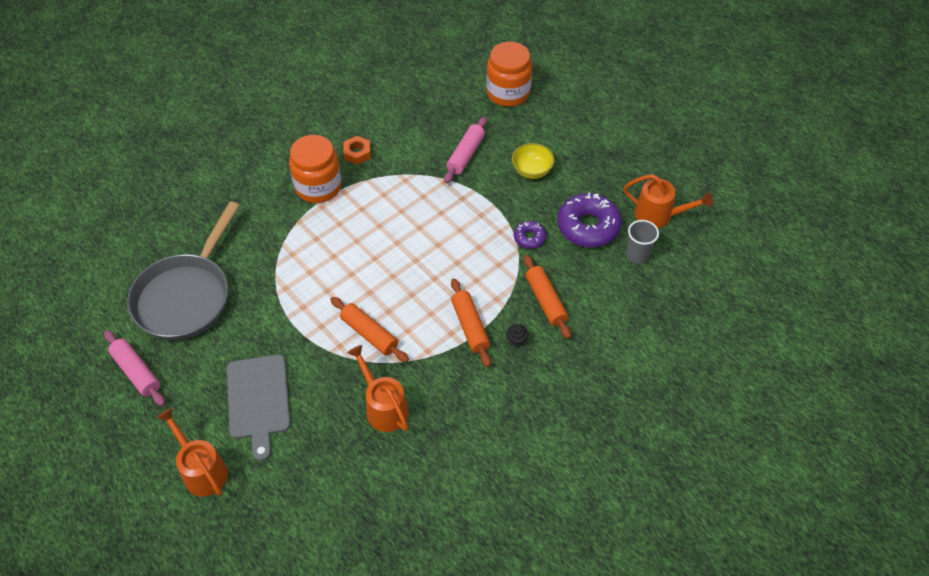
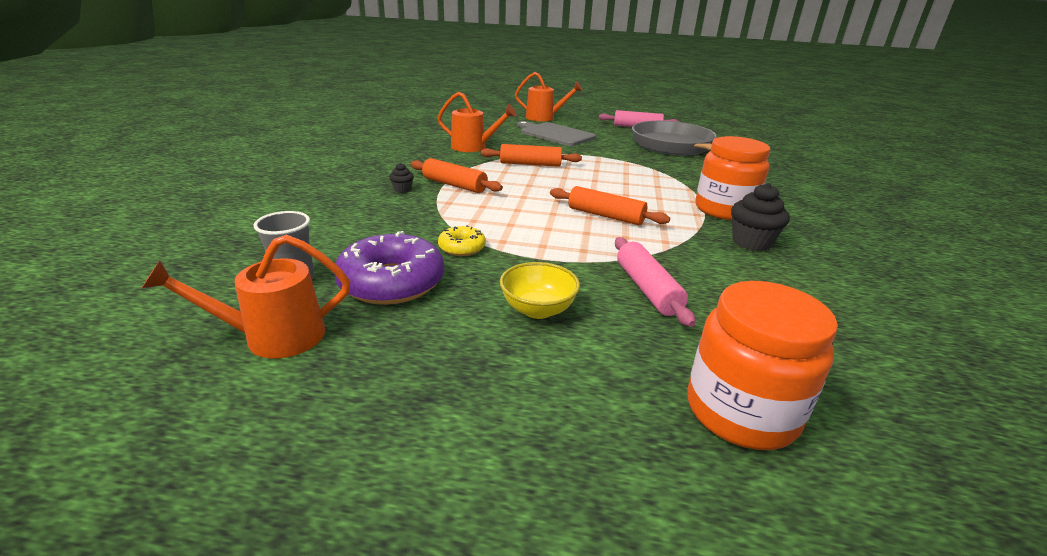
camera: 140 degrees right, 25 degrees down
orange nut [343,136,371,165] -> black cupcake [731,183,790,251]
purple donut [514,221,546,249] -> yellow donut [438,225,486,256]
orange rolling pin [523,255,571,339] -> orange rolling pin moved to [550,186,670,225]

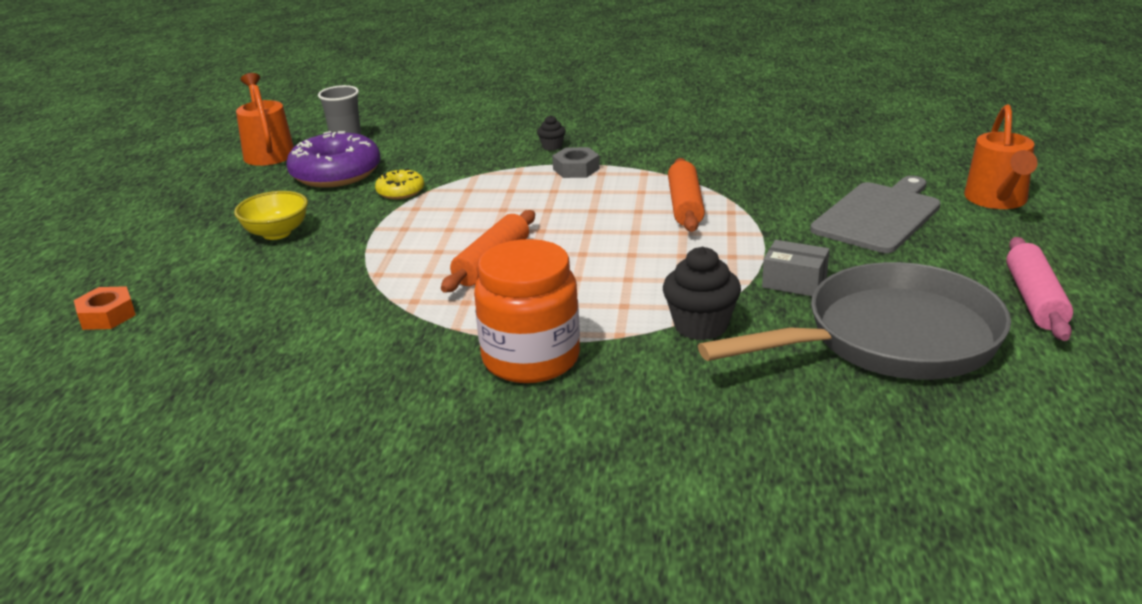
camera: 90 degrees right, 0 degrees up
orange rolling pin [410,158,503,193] -> grey nut [552,147,600,178]
orange watering can [437,92,517,152] -> none
pink rolling pin [615,237,696,327] -> none
orange jar [687,281,838,450] -> orange nut [74,286,136,330]
black cupcake [731,183,790,251] -> black cupcake moved to [663,247,741,340]
none -> grey box [762,240,830,296]

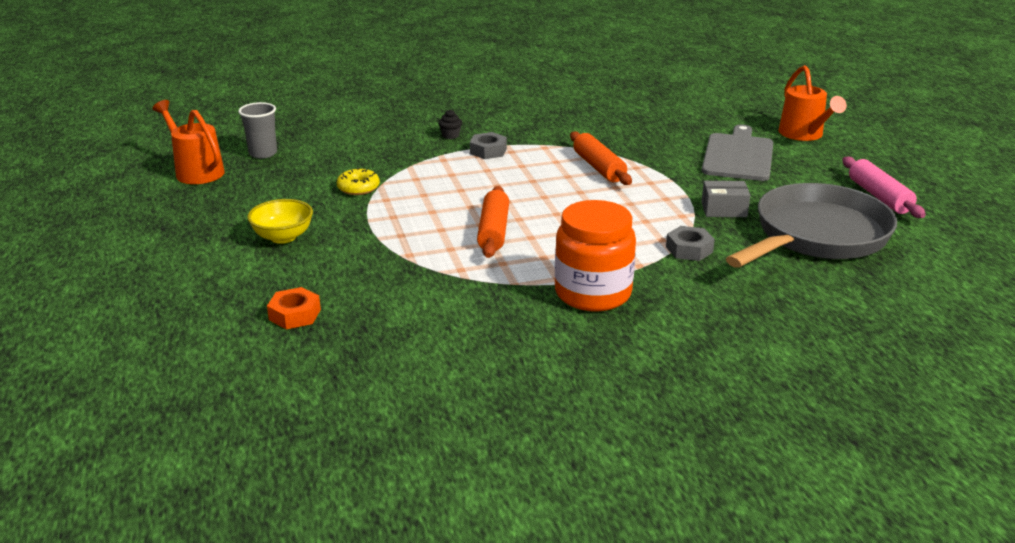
camera: 25 degrees left, 0 degrees up
orange nut [74,286,136,330] -> orange nut moved to [267,287,321,329]
purple donut [287,131,381,188] -> none
black cupcake [663,247,741,340] -> grey nut [666,226,715,261]

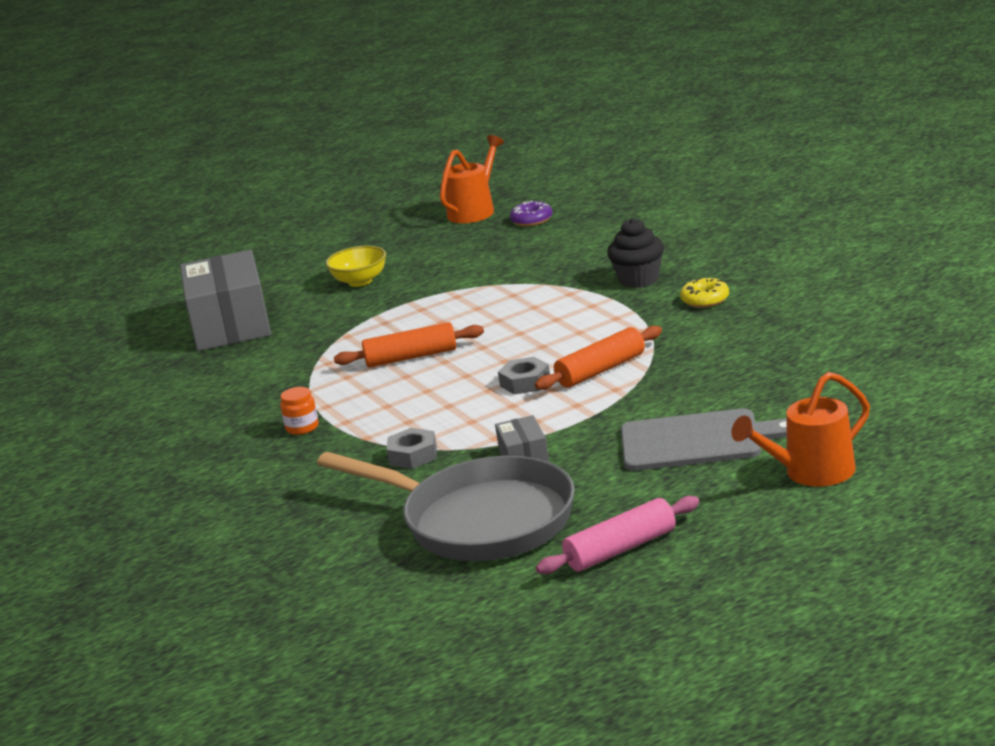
camera: 80 degrees right, 5 degrees down
grey cup [238,102,277,159] -> purple donut [510,201,552,226]
orange nut [267,287,321,329] -> grey box [180,250,271,351]
yellow donut [337,168,380,195] -> yellow donut moved to [680,278,729,308]
black cupcake [438,109,462,139] -> black cupcake [607,218,664,288], size x1.92
grey nut [470,132,507,159] -> grey nut moved to [498,357,550,395]
orange jar [555,200,636,311] -> orange jar [280,387,319,435], size x0.43

